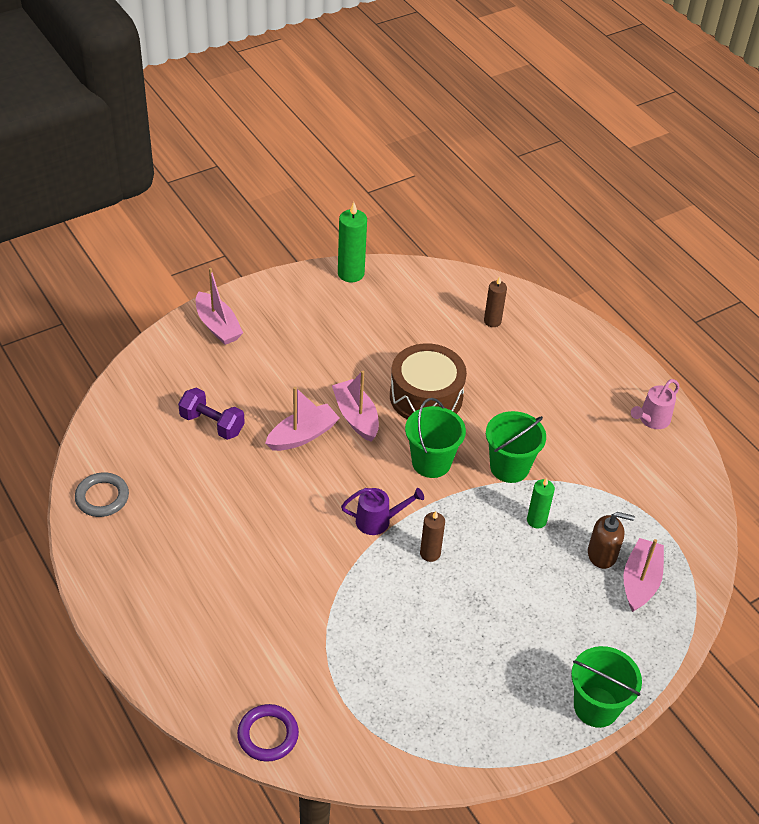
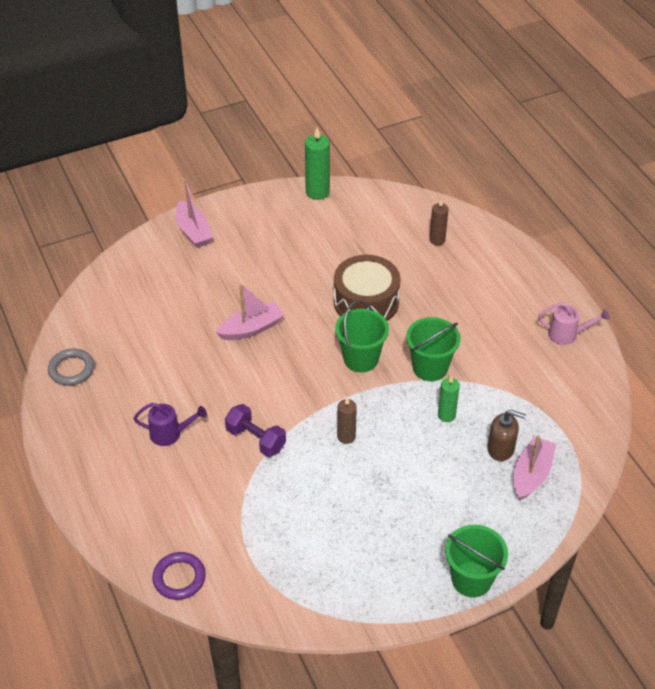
camera: 10 degrees right, 0 degrees up
purple dumbbell [178,388,245,440] -> purple dumbbell moved to [225,404,286,457]
pink boat [332,371,379,442] -> none
purple watering can [341,488,424,535] -> purple watering can moved to [133,403,207,446]
pink watering can [631,379,680,429] -> pink watering can turned 135 degrees counterclockwise [538,302,610,345]

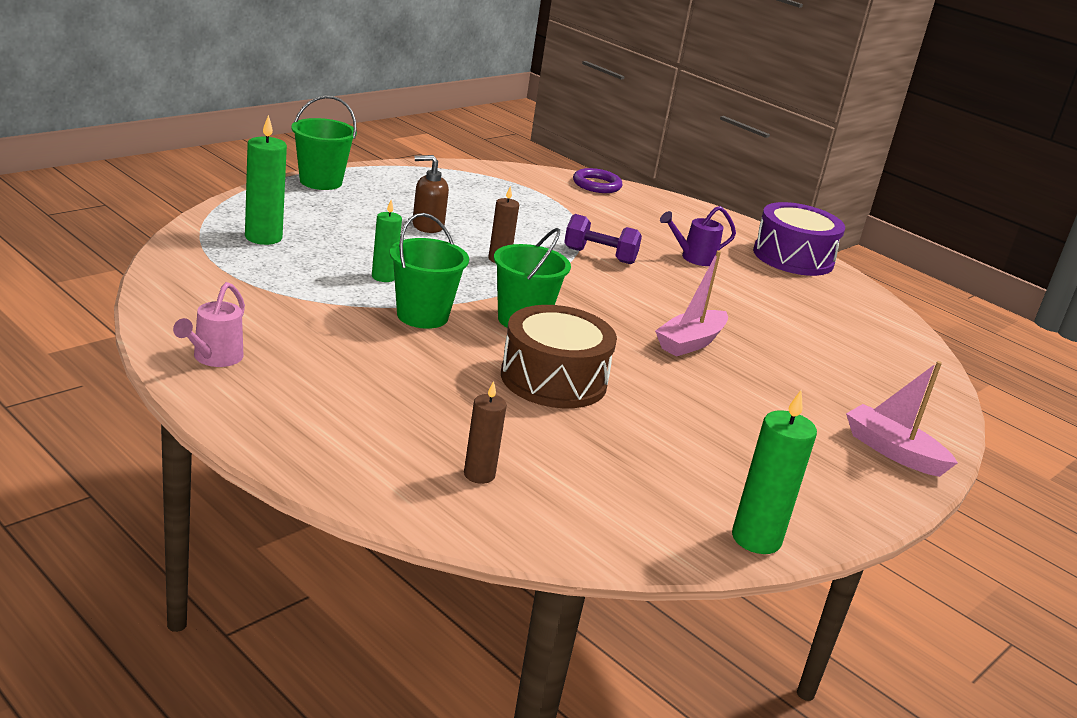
camera: 155 degrees right, 20 degrees down
grey ring [48,348,94,386] -> none
brown soap dispenser [487,410,526,461] -> brown soap dispenser moved to [412,155,449,233]
pink boat [513,435,556,501] -> green candle [245,115,287,245]
pink watering can [538,302,610,345] -> pink watering can turned 60 degrees counterclockwise [173,282,245,367]
none -> purple drum [753,202,845,276]

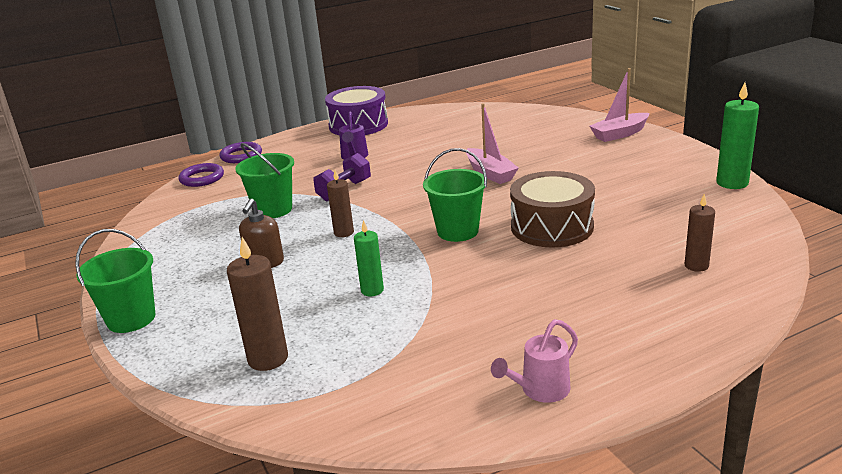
camera: 65 degrees left, 0 degrees up
pink watering can [173,282,245,367] -> pink watering can turned 105 degrees clockwise [491,319,578,403]
green candle [245,115,287,245] -> brown candle [227,237,288,371]
green bucket [390,213,469,329] -> green bucket moved to [236,143,294,218]
none -> purple ring [219,142,262,163]

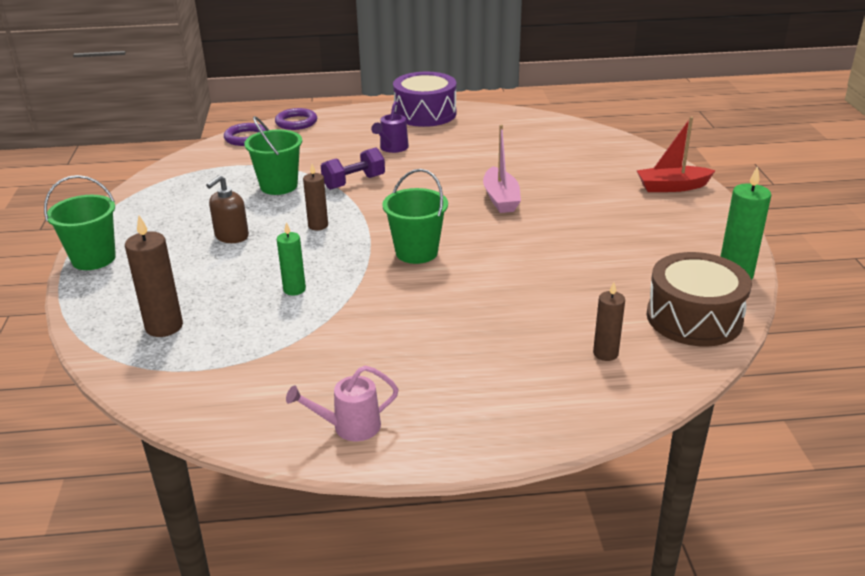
camera: 20 degrees right, 5 degrees up
brown drum [510,171,595,247] -> brown drum moved to [647,252,752,347]
pink boat [589,68,649,142] -> red boat [637,116,716,192]

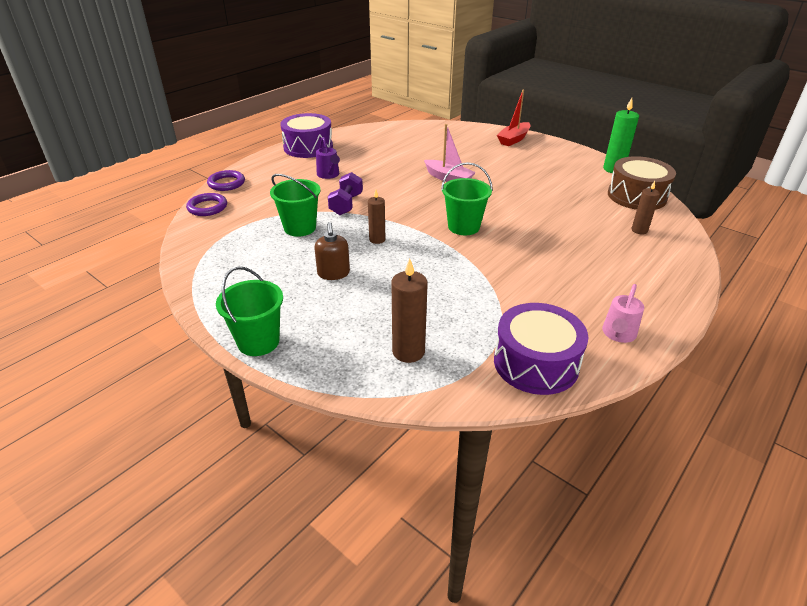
camera: 45 degrees left, 5 degrees up
green candle [277,222,306,295] -> none
none -> purple drum [494,303,588,395]

